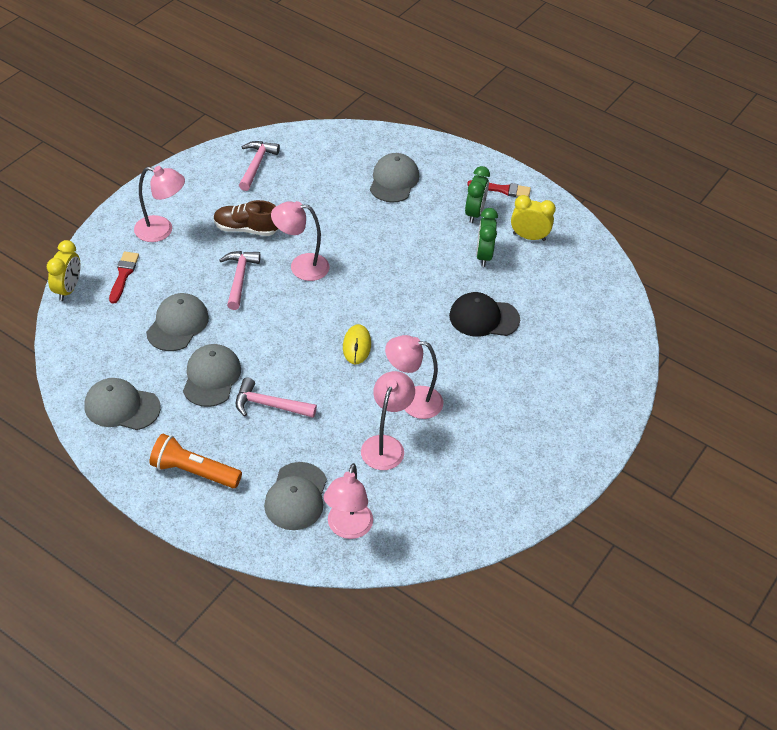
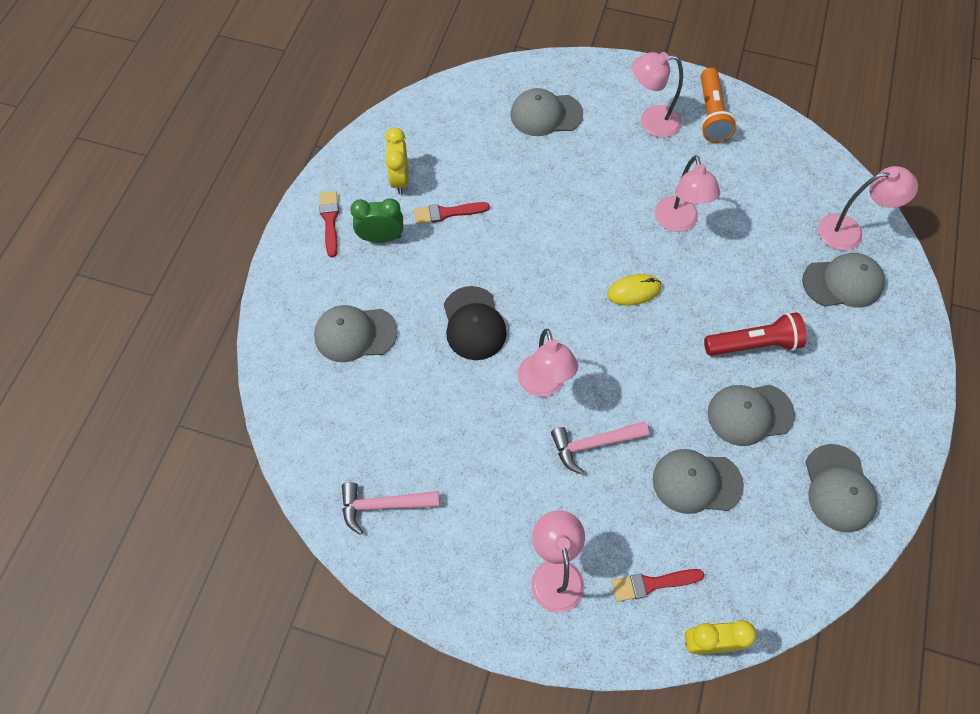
camera: 105 degrees left, 15 degrees up
orange flashlight [149,434,242,488] -> orange flashlight moved to [701,68,736,143]
brown shoe [213,200,278,236] -> none
pink hammer [236,377,317,418] -> red flashlight [704,312,807,356]
pink lamp [361,371,415,470] -> pink lamp moved to [632,52,683,138]
black cap [449,292,520,337] -> black cap moved to [444,286,507,360]
green clock [476,208,498,267] -> red brush [414,202,490,224]
none -> grey cap [510,88,583,136]

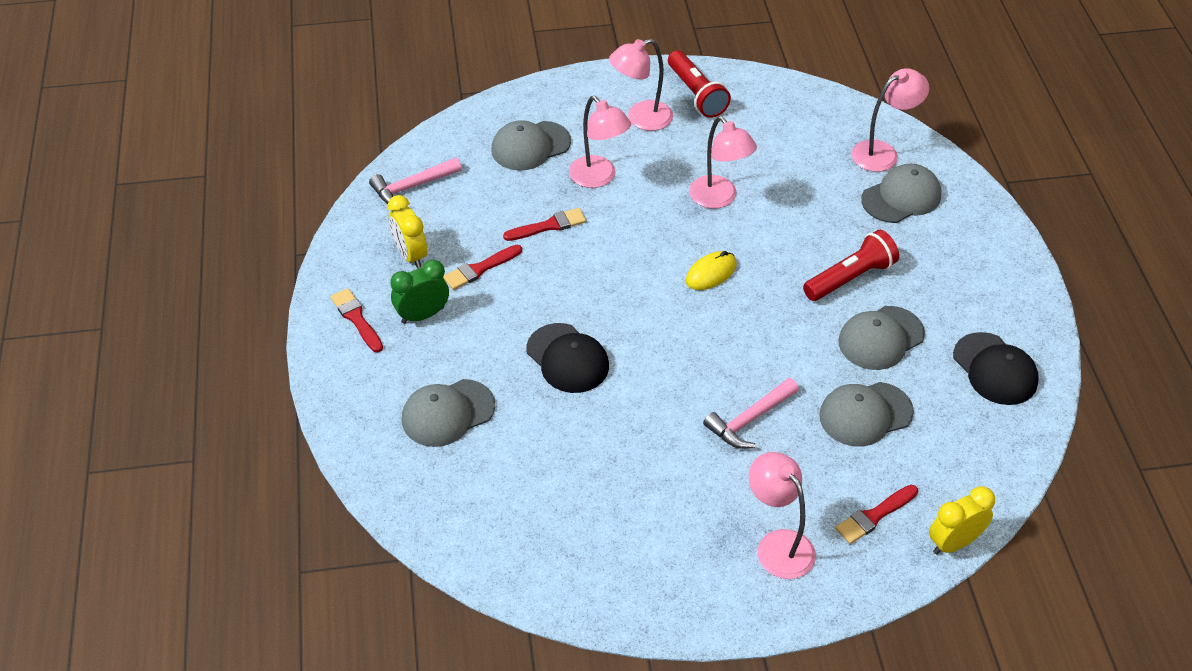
camera: 25 degrees left, 15 degrees down
pink hammer [342,482,440,535] -> pink hammer moved to [369,157,462,204]
pink lamp [518,329,578,397] -> pink lamp moved to [569,96,631,188]
orange flashlight [701,68,736,143] -> red flashlight [668,50,731,118]
grey cap [805,444,878,533] -> black cap [953,332,1039,405]
none -> red brush [503,208,586,241]

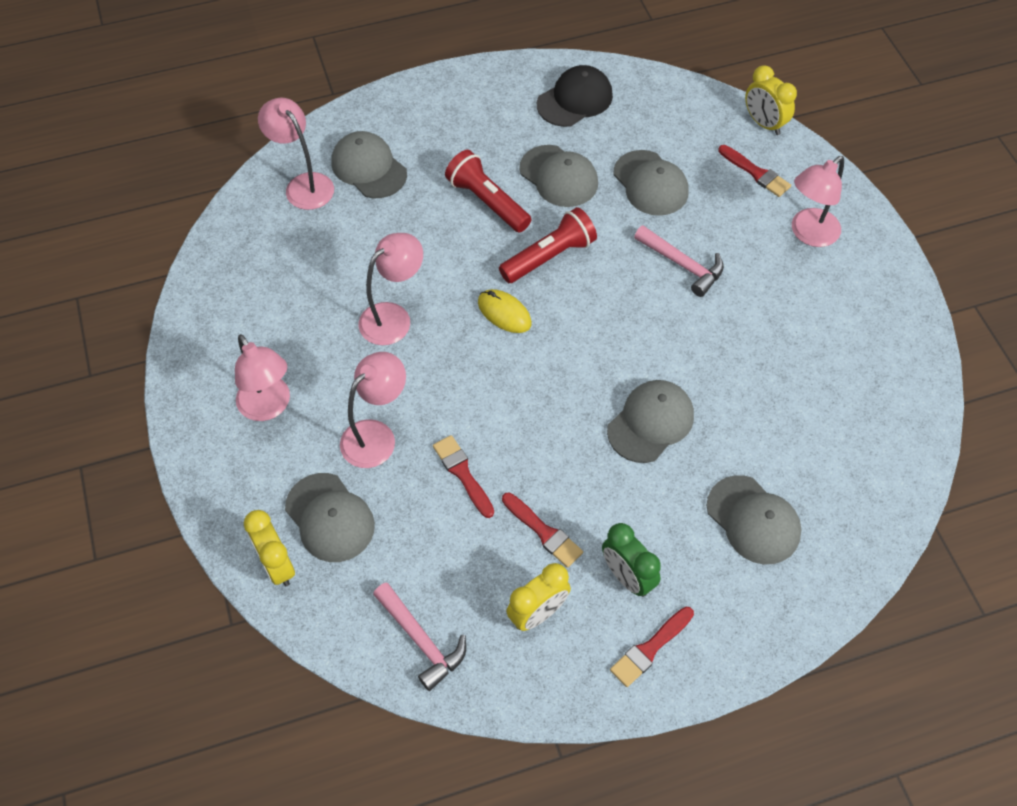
camera: 100 degrees left, 10 degrees up
black cap [526,323,609,393] -> grey cap [607,380,694,463]
red flashlight [668,50,731,118] -> red flashlight moved to [499,207,597,283]
none -> yellow clock [244,510,295,586]

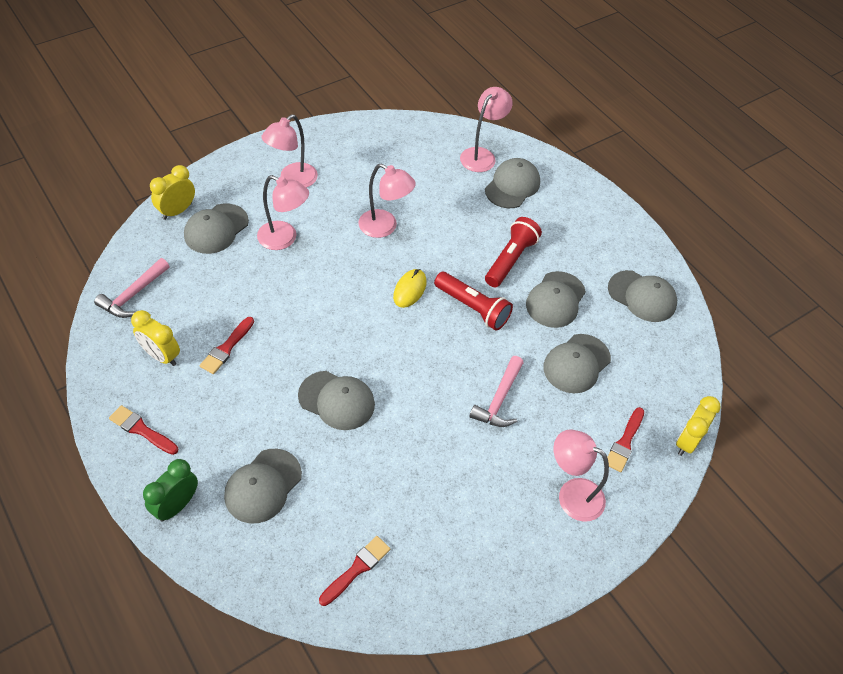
camera: 70 degrees right, 5 degrees down
red brush [433,435,494,518] -> red brush moved to [319,536,390,606]
black cap [537,65,613,127] -> grey cap [608,270,677,322]
green clock [602,523,661,597] -> green clock moved to [143,459,198,522]

